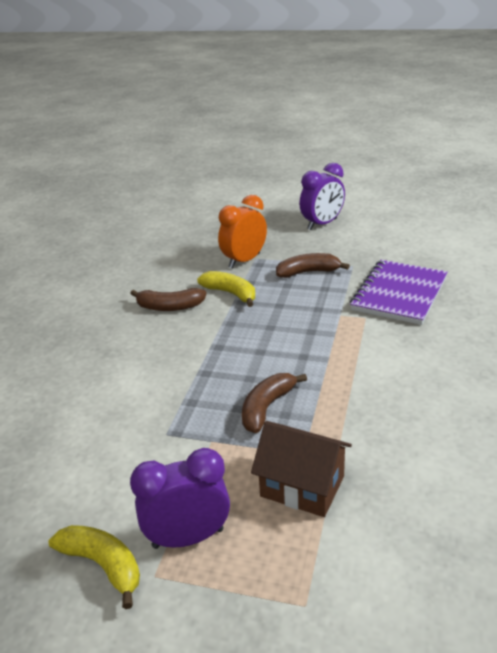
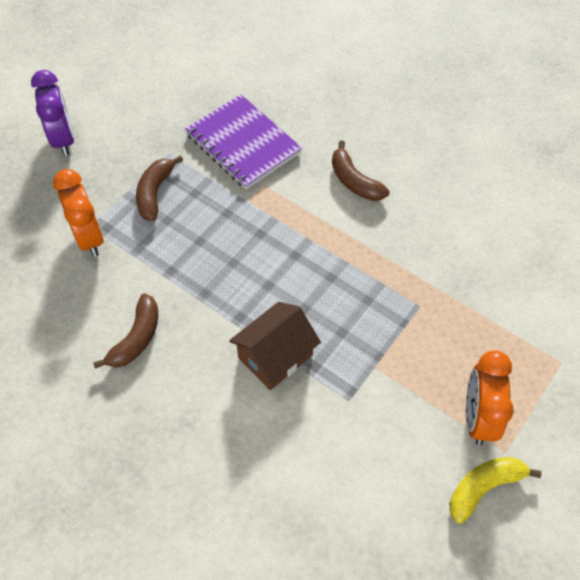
camera: 70 degrees left, 25 degrees up
purple clock [130,448,230,549] -> orange clock [466,350,514,446]
yellow banana [197,271,255,307] -> none
brown banana [242,373,307,433] -> brown banana moved to [332,140,390,201]
brown house [251,421,352,517] -> brown house moved to [229,302,321,390]

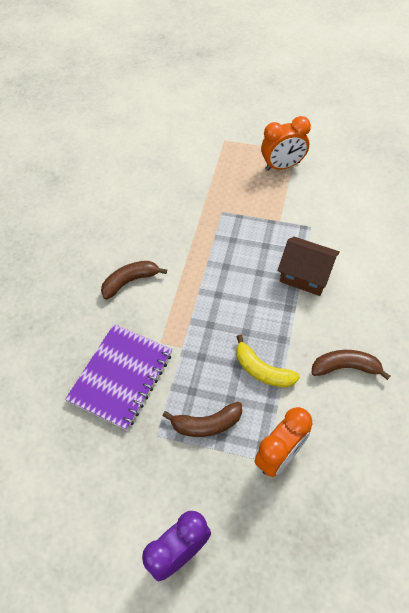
camera: 110 degrees left, 0 degrees up
brown banana [332,140,390,201] -> brown banana turned 150 degrees counterclockwise [101,261,167,300]
yellow banana [449,457,542,524] -> yellow banana moved to [236,335,300,388]

